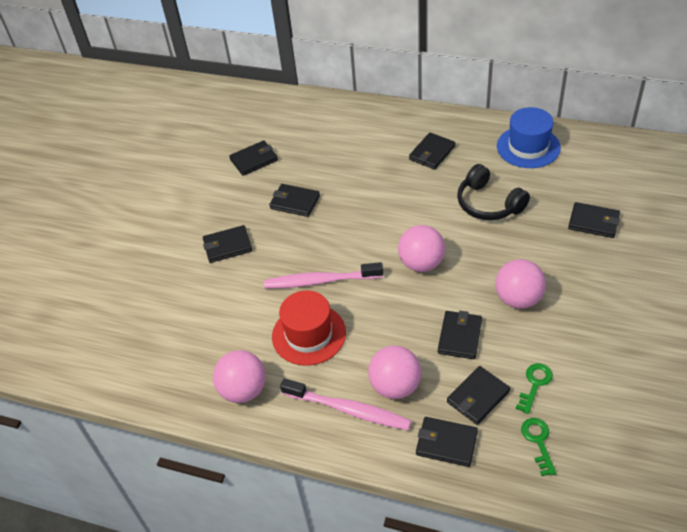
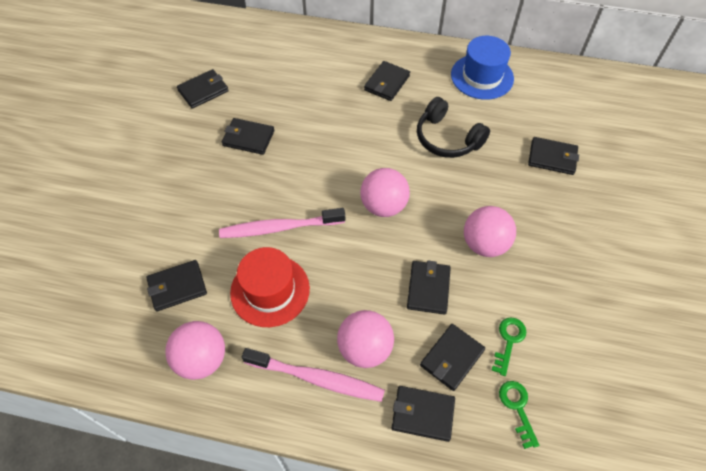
camera: 10 degrees left, 10 degrees up
black wallet [203,225,252,263] -> black wallet moved to [146,260,207,311]

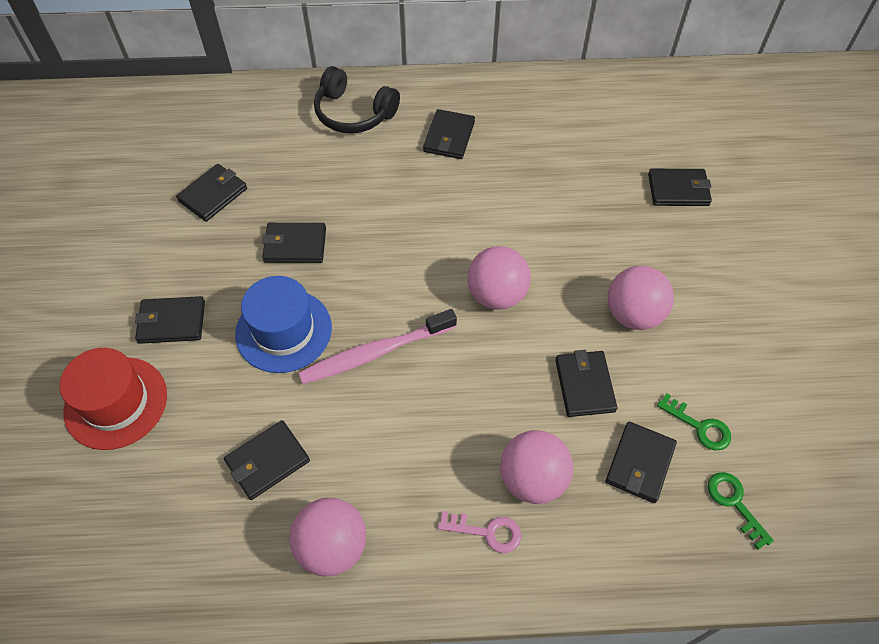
camera: 15 degrees left, 0 degrees up
red hat [230,247,310,327] -> red hat moved to [60,348,167,450]
pink toothbrush [242,348,385,402] -> pink key [438,511,522,553]
black wallet [391,386,455,442] -> black wallet moved to [135,296,205,344]
black headphones [417,97,490,158] -> black headphones moved to [314,66,400,133]
blue hat [451,36,514,100] -> blue hat moved to [235,276,332,373]
green key [492,317,526,376] -> green key turned 120 degrees clockwise [657,393,731,451]

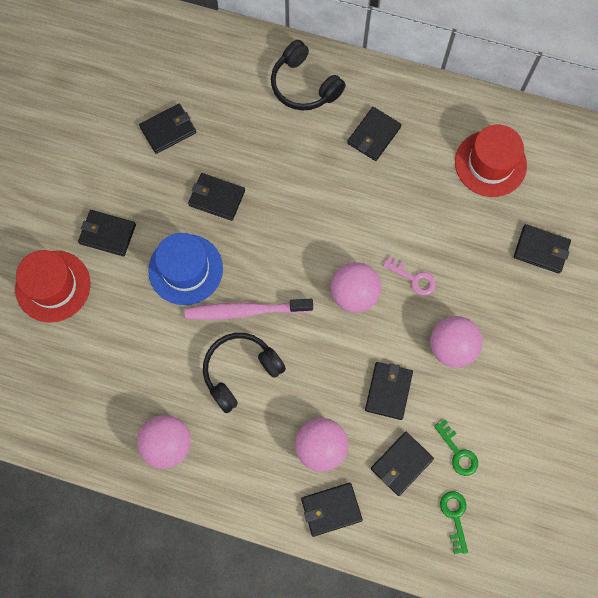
camera: 20 degrees right, 15 degrees up
black wallet [224,420,310,500] -> black wallet moved to [301,483,363,537]
pink key [438,511,522,553] -> pink key moved to [383,256,436,296]
none -> black headphones [203,333,286,413]
none -> red hat [455,125,527,197]

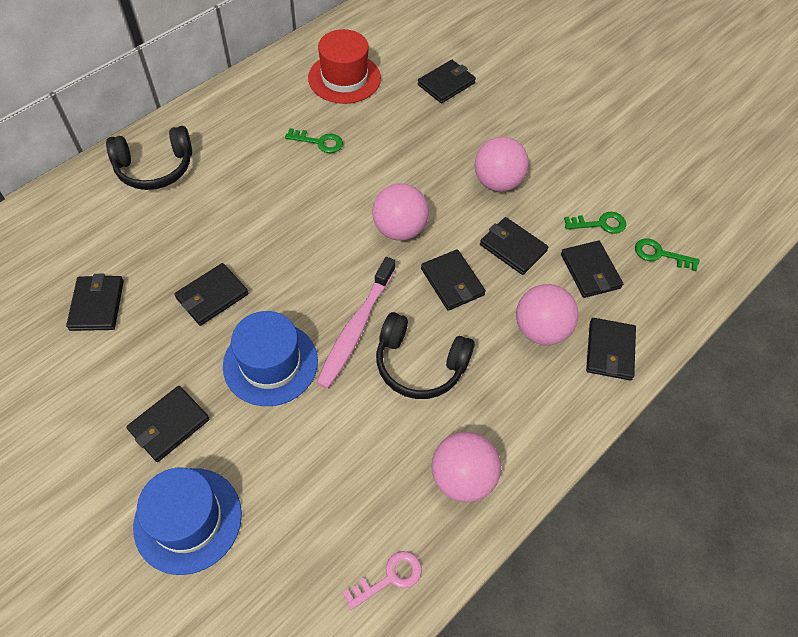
camera: 65 degrees left, 15 degrees down
red hat [15,250,91,323] -> blue hat [133,468,242,575]
black headphones [203,333,286,413] -> black headphones turned 60 degrees counterclockwise [376,312,475,399]
black wallet [347,107,402,161] -> black wallet moved to [421,249,486,311]
pink key [383,256,436,296] -> pink key moved to [343,551,422,610]
none -> green key [285,128,343,153]

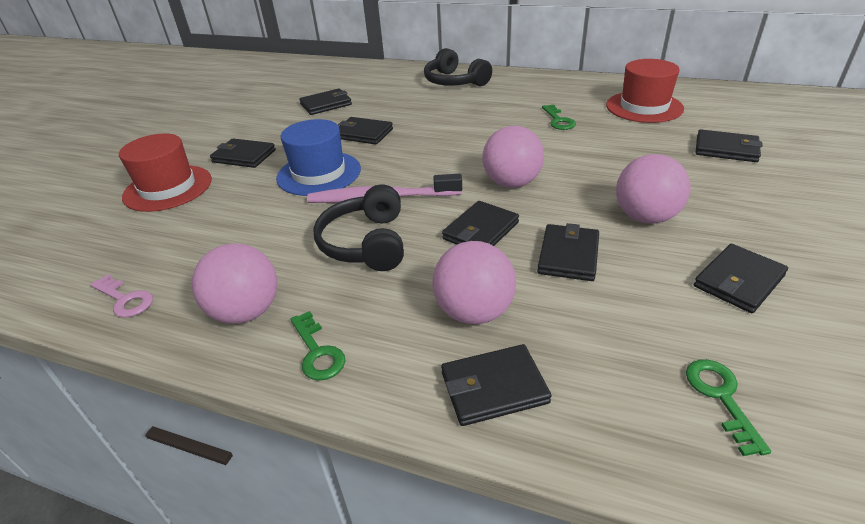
camera: 70 degrees right, 20 degrees down
blue hat [133,468,242,575] -> red hat [119,134,212,212]
black wallet [561,241,623,298] -> black wallet moved to [694,244,788,313]
green key [564,212,626,234] -> green key moved to [290,311,345,380]

